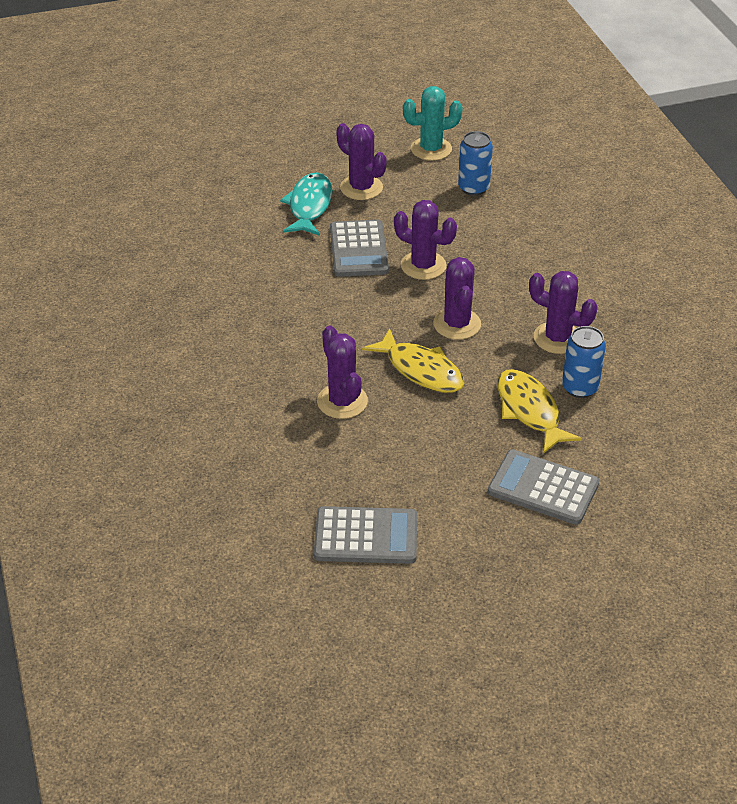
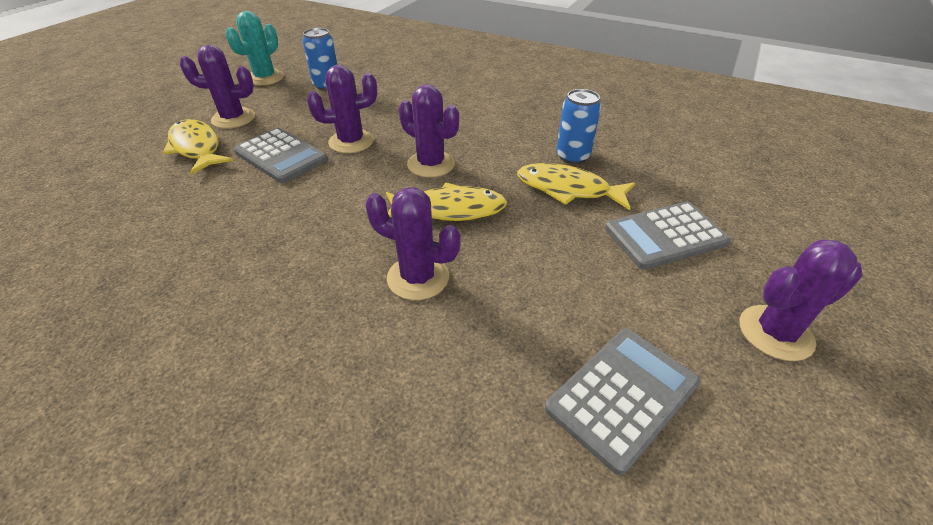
camera: 45 degrees left, 0 degrees up
turquoise fish [280,172,333,236] -> yellow fish [162,119,233,175]
purple cactus [529,271,598,354] -> purple cactus moved to [739,240,862,361]

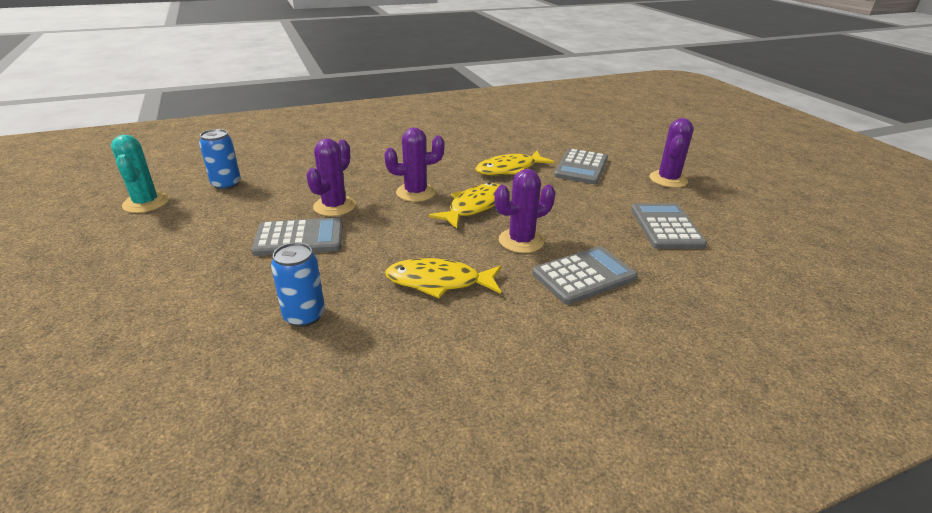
camera: 50 degrees left, 10 degrees down
yellow fish [162,119,233,175] -> yellow fish moved to [385,258,501,299]
purple cactus [179,45,255,128] -> none
blue can [556,89,601,164] -> blue can moved to [271,243,325,327]
none -> grey calculator [532,246,638,305]

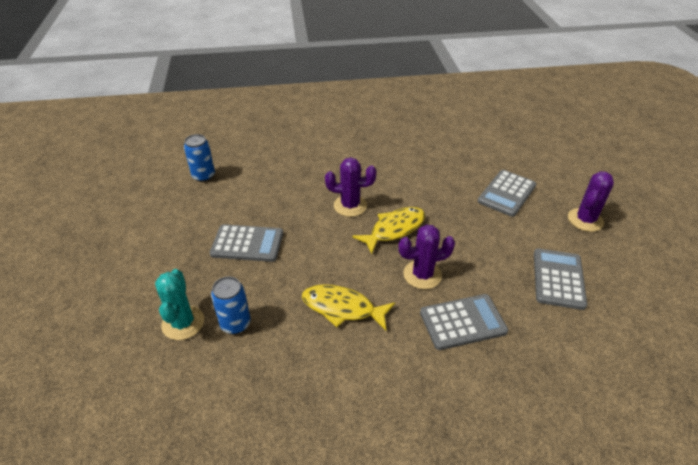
camera: 15 degrees right, 10 degrees up
turquoise cactus [111,135,169,213] -> turquoise cactus moved to [155,269,204,340]
purple cactus [306,138,356,216] -> none
yellow fish [475,151,554,176] -> none

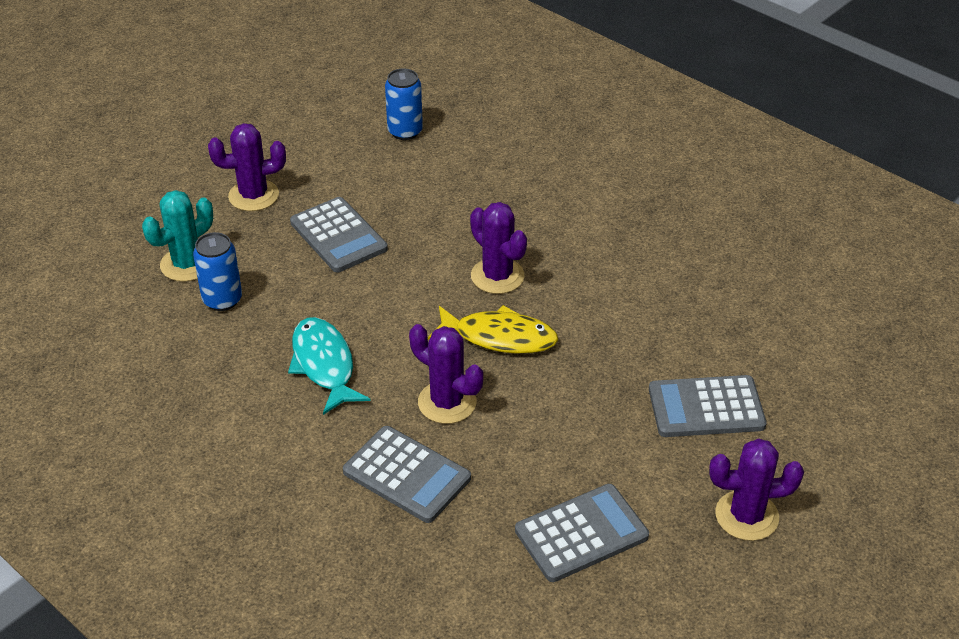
camera: 50 degrees right, 0 degrees up
yellow fish [302,284,395,330] -> turquoise fish [288,317,370,415]
none -> purple cactus [208,123,286,211]

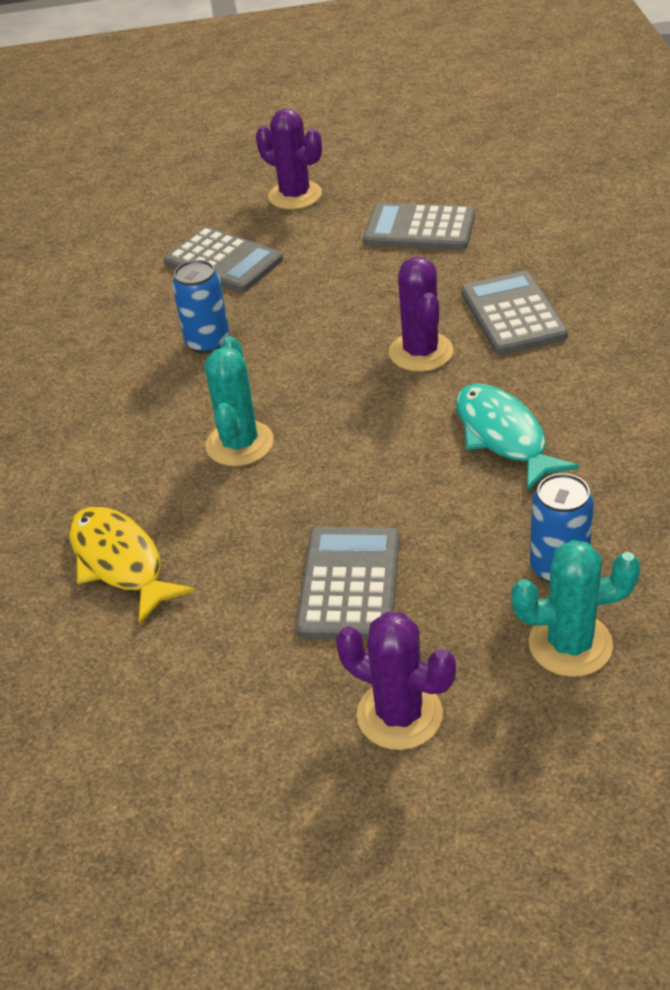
camera: 135 degrees left, 0 degrees up
turquoise fish [288,317,370,415] -> turquoise fish turned 135 degrees clockwise [456,384,579,491]
blue can [385,68,423,140] -> blue can moved to [172,260,230,354]
yellow fish [428,305,558,354] -> yellow fish moved to [69,506,195,625]
purple cactus [470,202,527,294] -> turquoise cactus [204,336,274,466]

